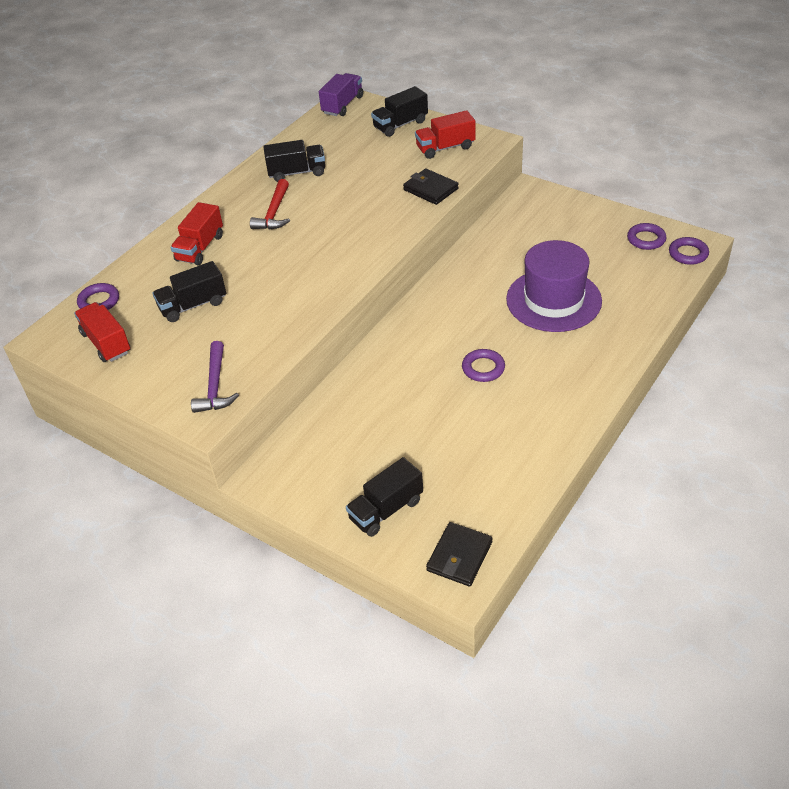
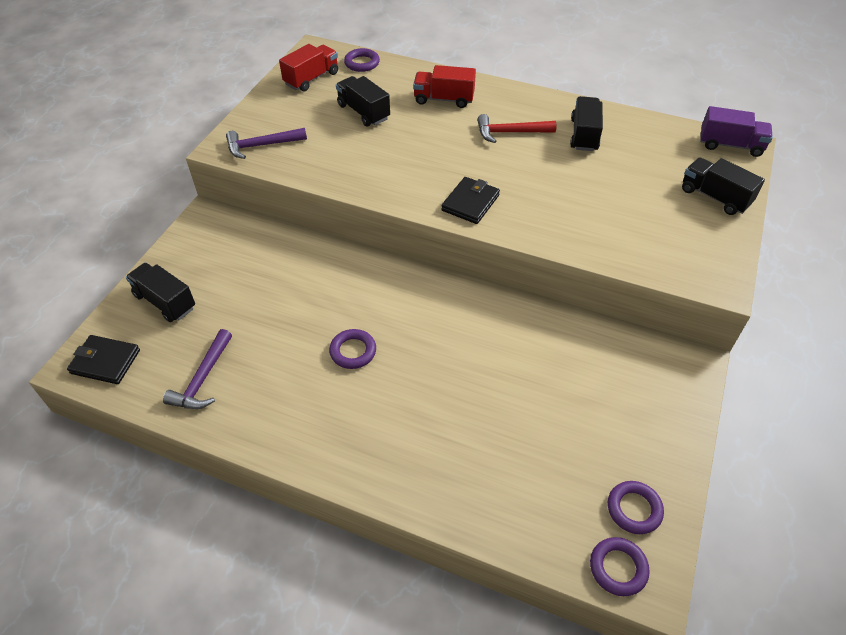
camera: 75 degrees right, 5 degrees up
black truck [263,140,325,182] -> black truck turned 150 degrees counterclockwise [570,96,603,151]
black wallet [403,168,459,205] -> black wallet moved to [441,177,500,224]
red truck [415,110,476,159] -> none
purple hat [506,240,602,332] -> none
none -> purple hammer [163,329,232,409]

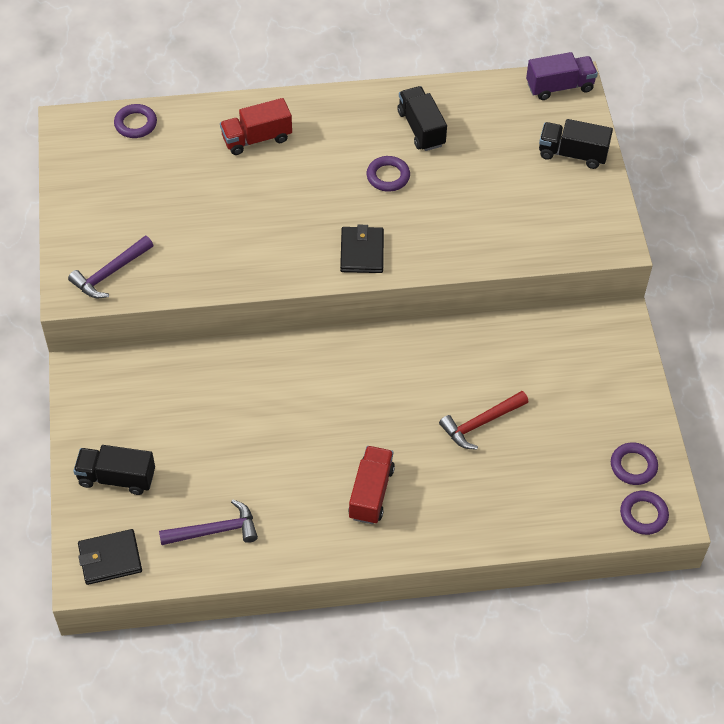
camera: 30 degrees left, 5 degrees up
purple hammer [163,329,232,409] -> purple hammer turned 90 degrees counterclockwise [159,500,258,545]
red truck [279,44,338,91] -> red truck moved to [348,446,395,524]
purple ring [329,329,376,369] -> purple ring moved to [367,156,410,192]
black truck [336,76,390,127] -> none
red hammer [477,114,557,143] -> red hammer moved to [439,391,528,450]

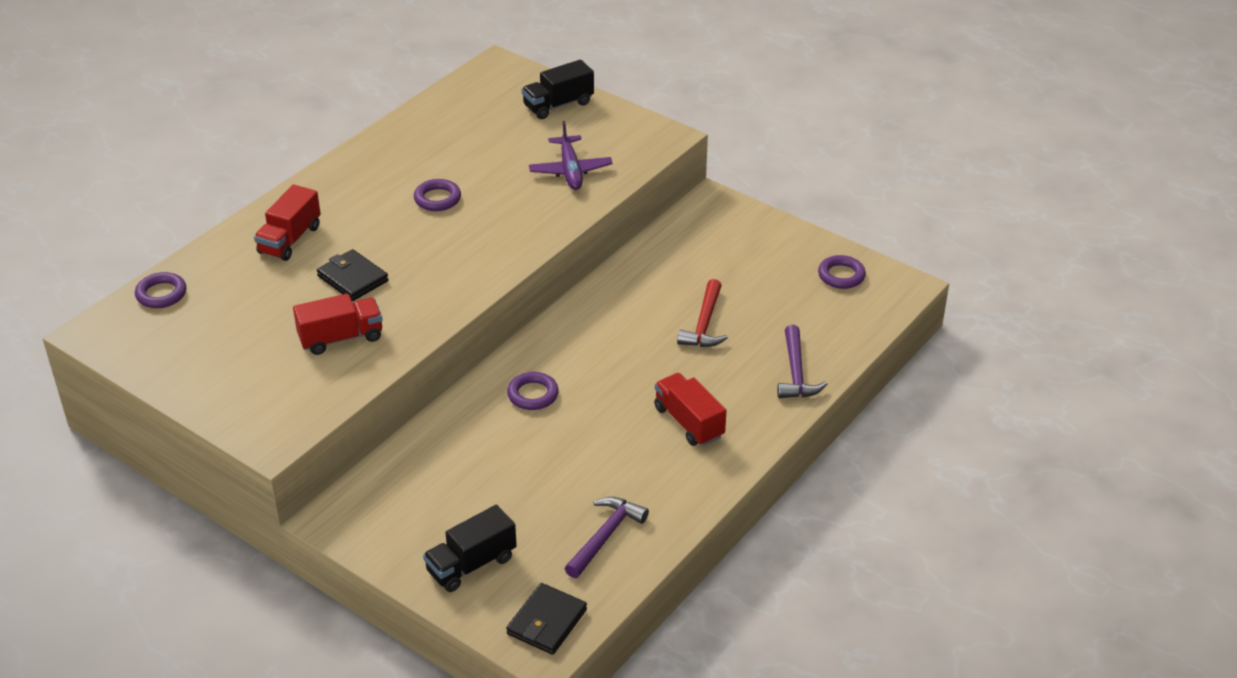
camera: 45 degrees left, 15 degrees down
purple hammer [68,236,153,298] -> purple hammer moved to [777,325,827,398]
black wallet [340,225,384,273] -> black wallet moved to [317,249,389,301]
black truck [397,86,447,151] -> none
purple truck [526,52,598,100] -> none
purple ring [620,491,669,535] -> purple ring moved to [507,372,559,410]
none -> red truck [293,294,382,355]
none -> purple plane [529,121,613,190]

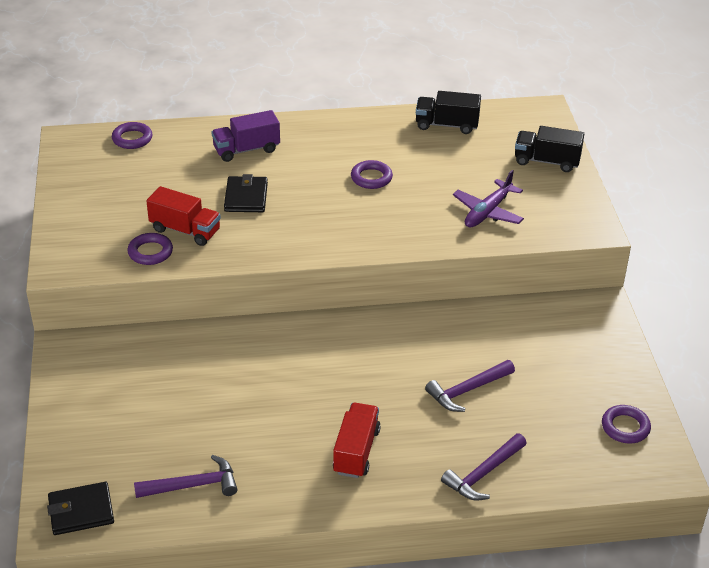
camera: 45 degrees right, 0 degrees up
red truck [254,185,321,261] -> purple truck [212,110,280,162]
black truck [423,505,517,592] -> black truck moved to [416,91,481,134]
purple ring [507,372,559,410] -> purple ring moved to [127,233,173,265]
red hammer [677,279,728,347] -> purple hammer [425,360,515,412]

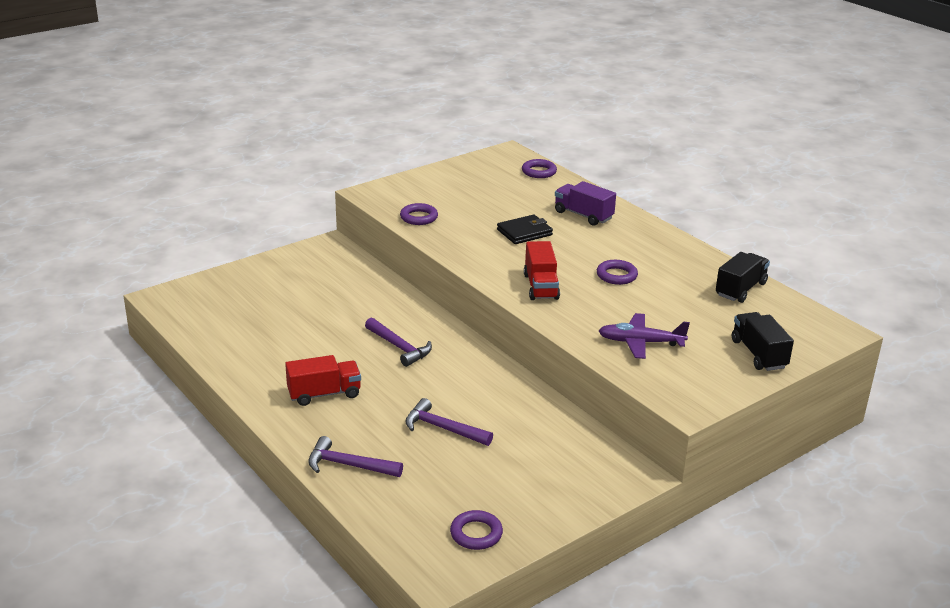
camera: 60 degrees right, 10 degrees down
black wallet [47,482,114,535] -> none
purple hammer [134,455,237,498] -> purple hammer moved to [365,317,432,367]
red truck [146,186,221,246] -> red truck moved to [524,241,560,300]
black truck [416,91,481,134] -> black truck turned 60 degrees clockwise [716,252,770,303]

